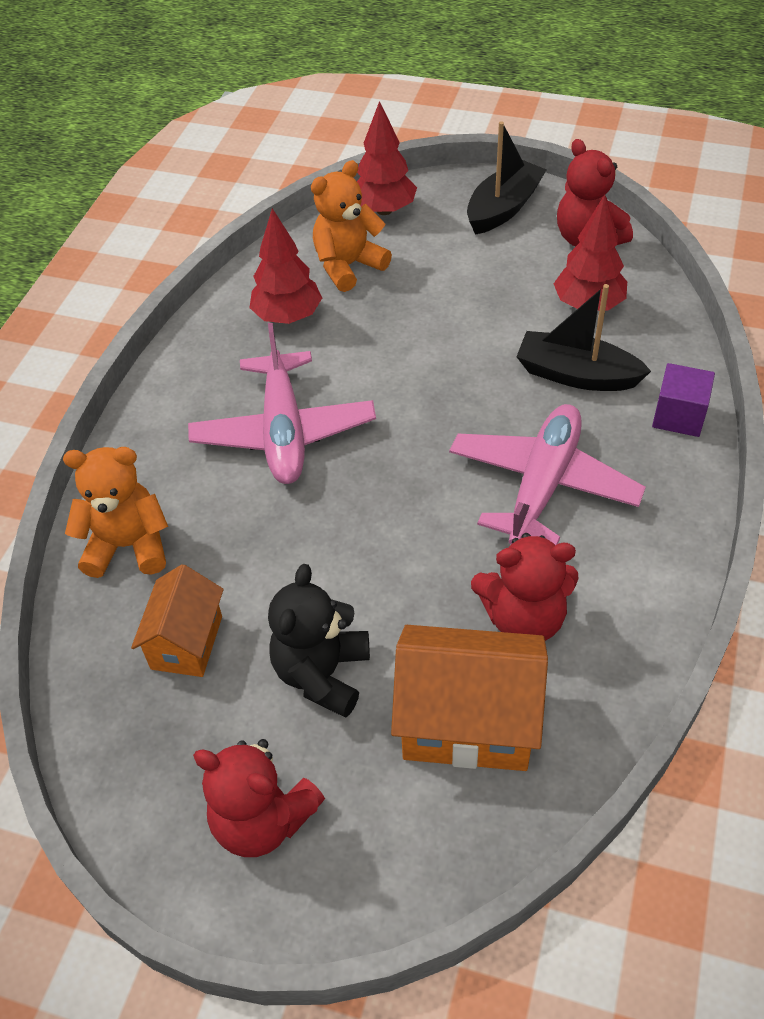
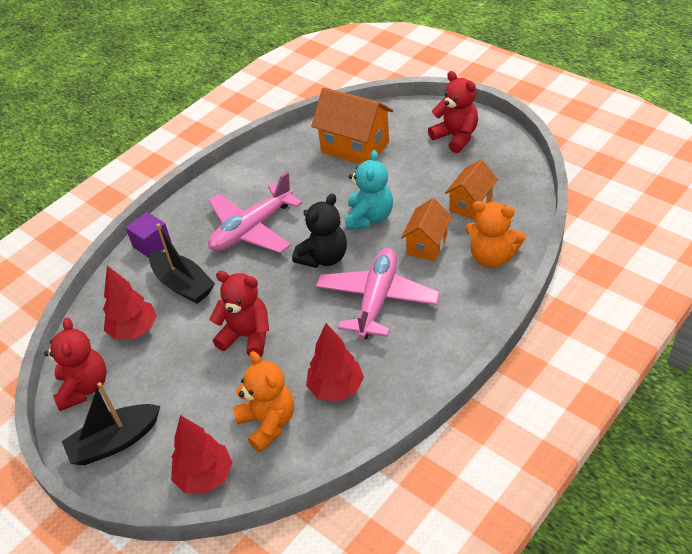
camera: 155 degrees left, 5 degrees down
black teddy bear [268,564,370,718] -> black teddy bear moved to [292,194,347,268]
orange teddy bear [311,160,392,292] -> orange teddy bear turned 105 degrees counterclockwise [233,351,294,452]
red teddy bear [471,533,578,641] -> red teddy bear moved to [209,271,269,357]
none -> turquoise teddy bear [345,150,393,230]
none -> orange house [401,198,452,261]

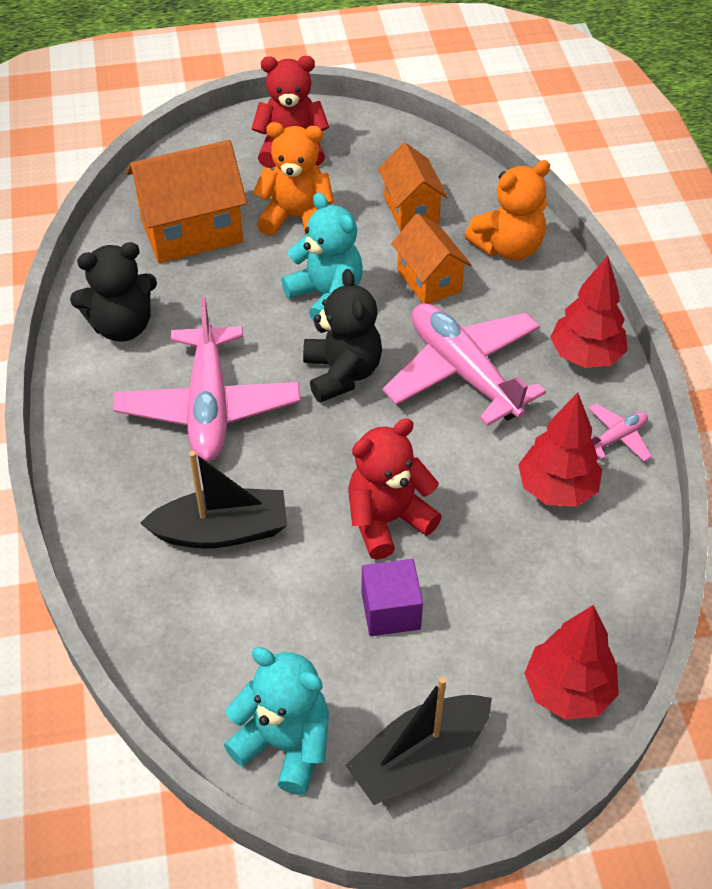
camera: 55 degrees left, 5 degrees up
red teddy bear [44,318,107,411] -> turquoise teddy bear [224,647,329,795]
black boat [62,382,160,465] -> black boat turned 45 degrees clockwise [345,677,492,805]
red tree [103,266,157,340] -> red tree moved to [550,255,628,368]
purple cube [126,212,172,258] -> purple cube moved to [362,559,423,636]
orange teddy bear [233,351,294,452] -> orange teddy bear moved to [253,122,334,236]
none -> black teddy bear [70,242,157,342]
none -> pink plane [588,403,652,462]

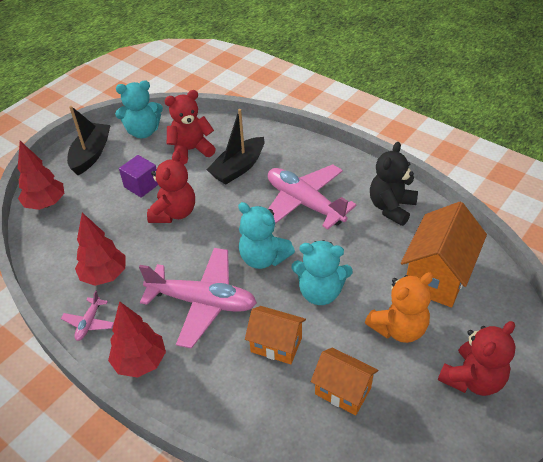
camera: 140 degrees right, 5 degrees down
black teddy bear [303,269,382,403] -> turquoise teddy bear [238,202,295,269]
orange teddy bear [464,160,550,261] -> none
none -> red teddy bear [164,90,216,165]

